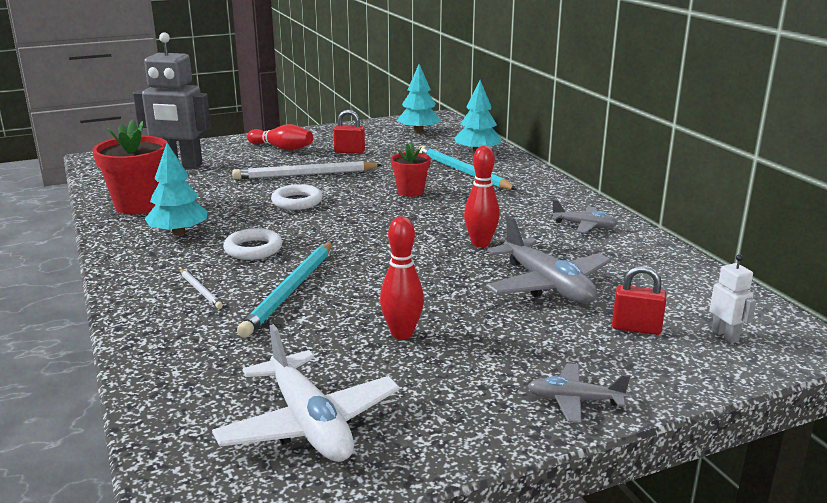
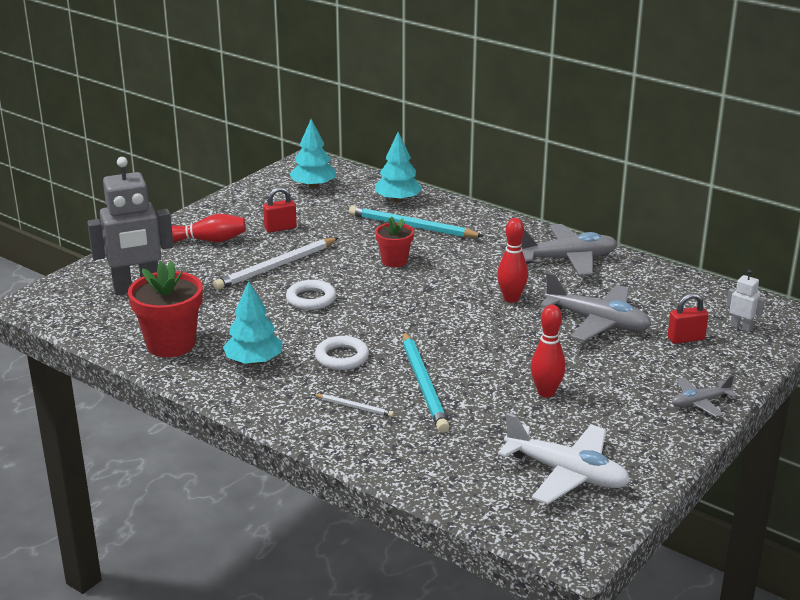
camera: 30 degrees left, 5 degrees up
grey plane [551,200,618,233] -> grey plane [521,224,618,276], size x1.81

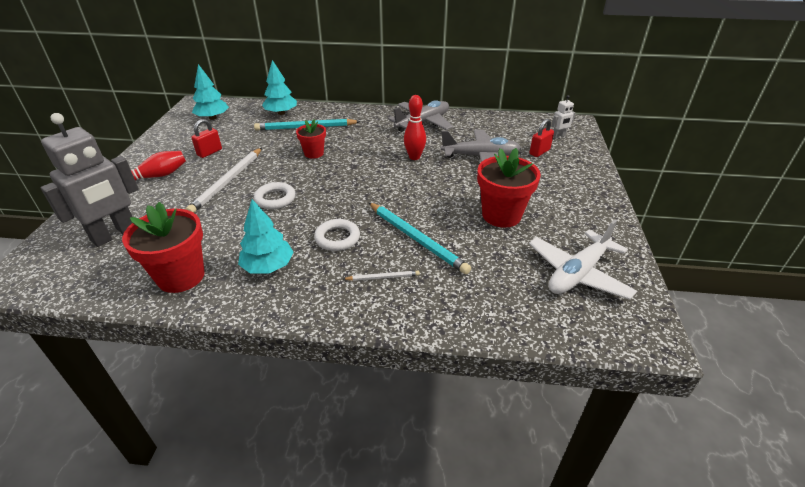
camera: 30 degrees left, 10 degrees up
white plane [498,413,630,504] -> white plane turned 135 degrees clockwise [529,219,637,300]
red bowling pin [531,305,566,398] -> red flower pot [477,148,541,228]
grey plane [672,375,737,417] -> none
white robot [726,270,765,332] -> white robot turned 150 degrees clockwise [552,95,575,138]

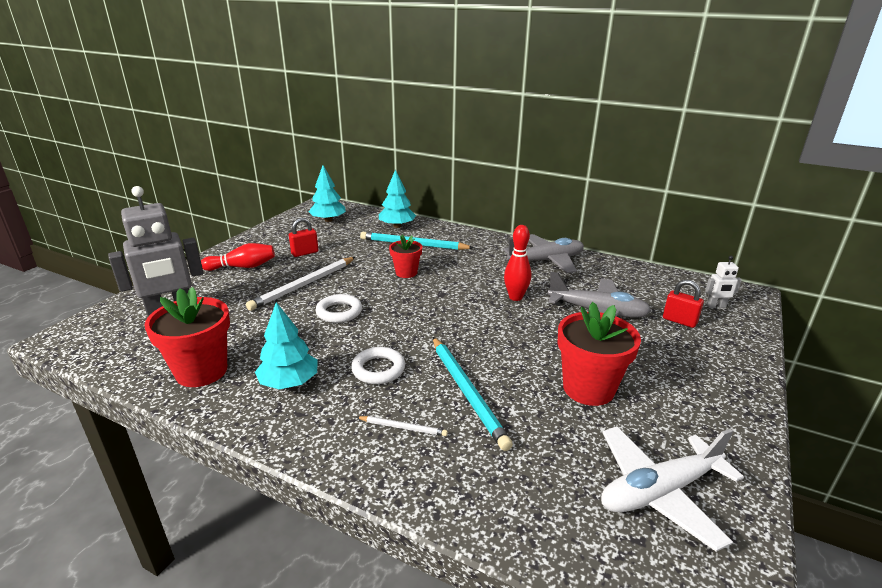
camera: 20 degrees right, 10 degrees down
red padlock [529,119,554,157] -> red padlock turned 60 degrees clockwise [663,280,704,328]

